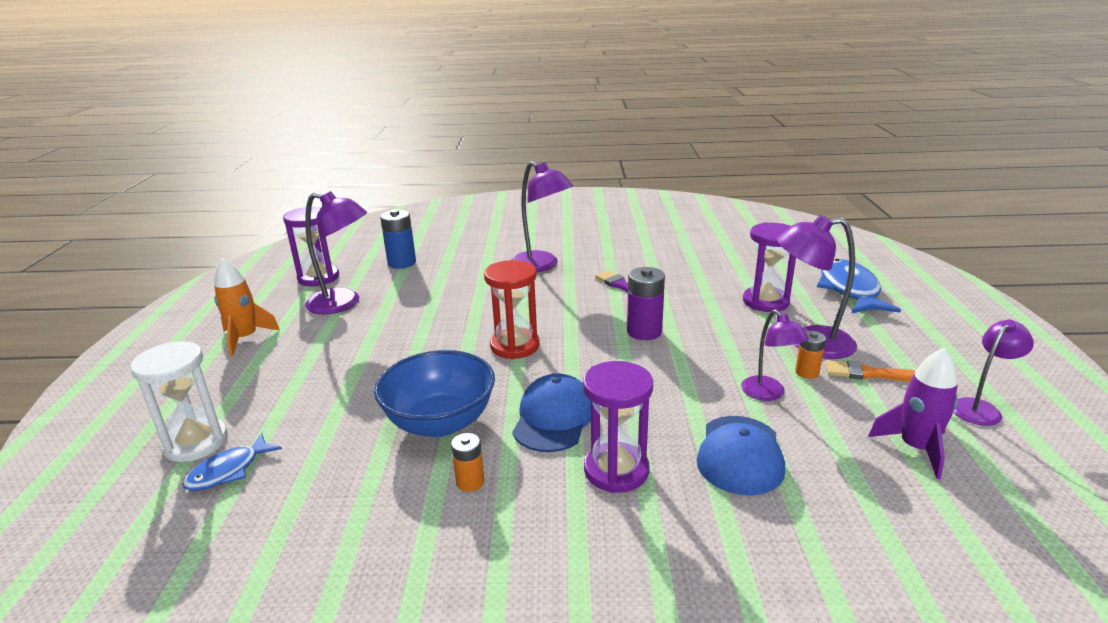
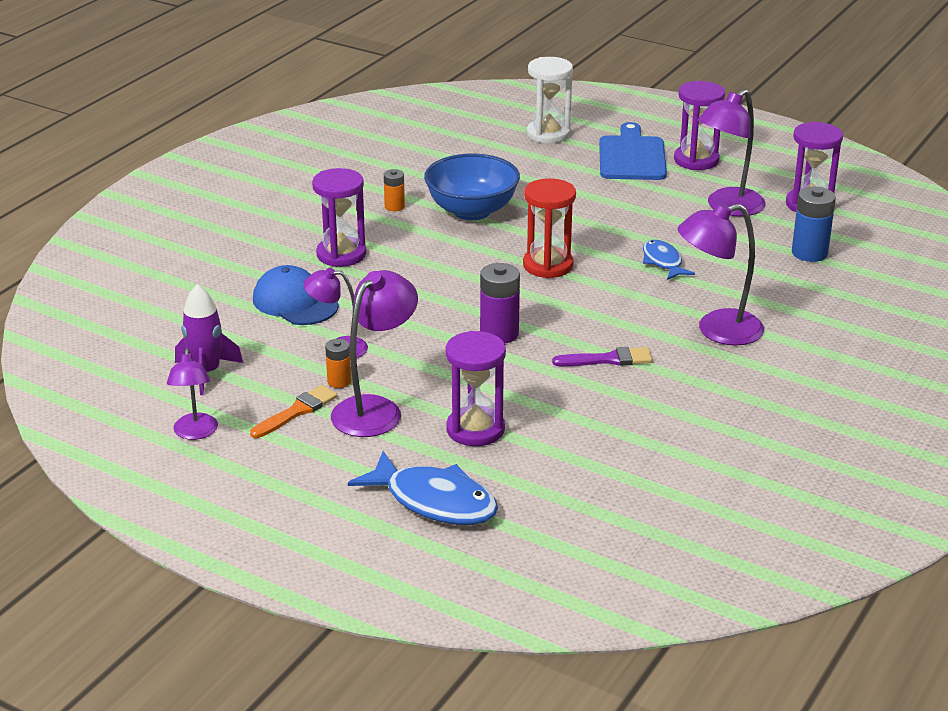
camera: 120 degrees right, 5 degrees up
blue fish [182,433,282,491] -> blue fish moved to [643,240,695,280]
orange rocket [214,258,280,356] -> purple hourglass [674,81,725,170]
blue cap [512,373,591,452] -> none
none -> blue cutting board [599,122,667,180]

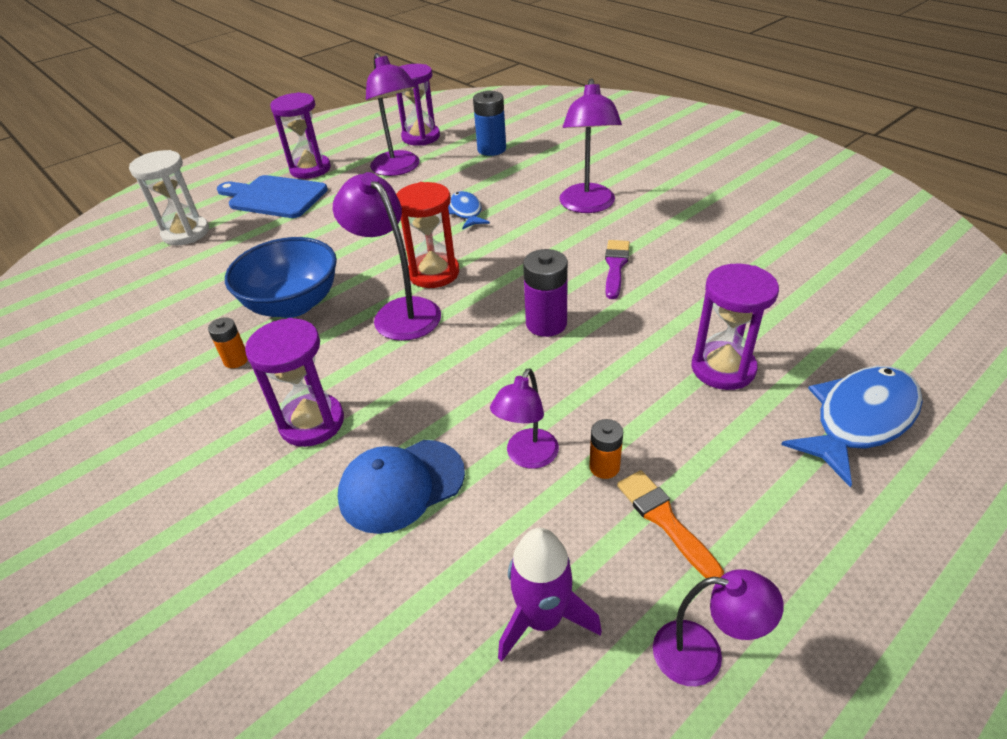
camera: 70 degrees left, 10 degrees up
purple lamp [331,270,418,437] -> purple lamp moved to [333,172,441,341]
blue fish [643,240,695,280] -> blue fish turned 75 degrees clockwise [448,191,490,230]

